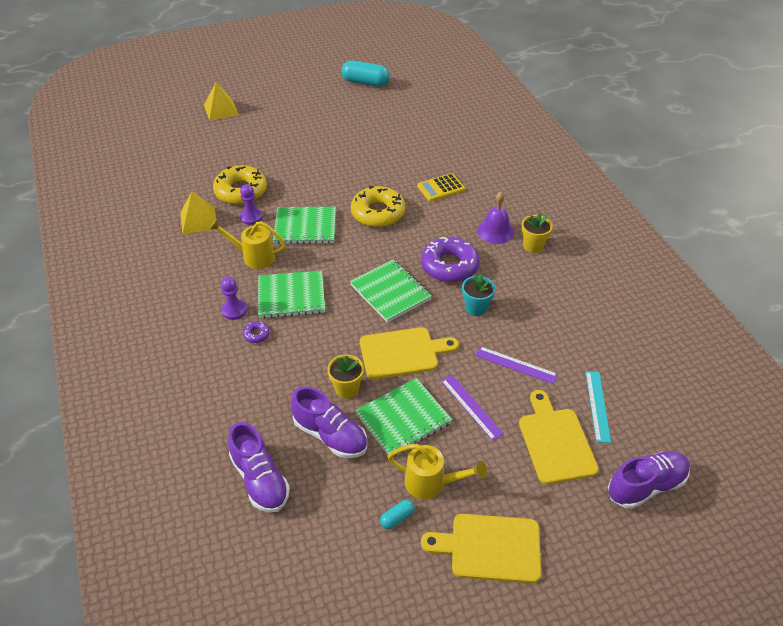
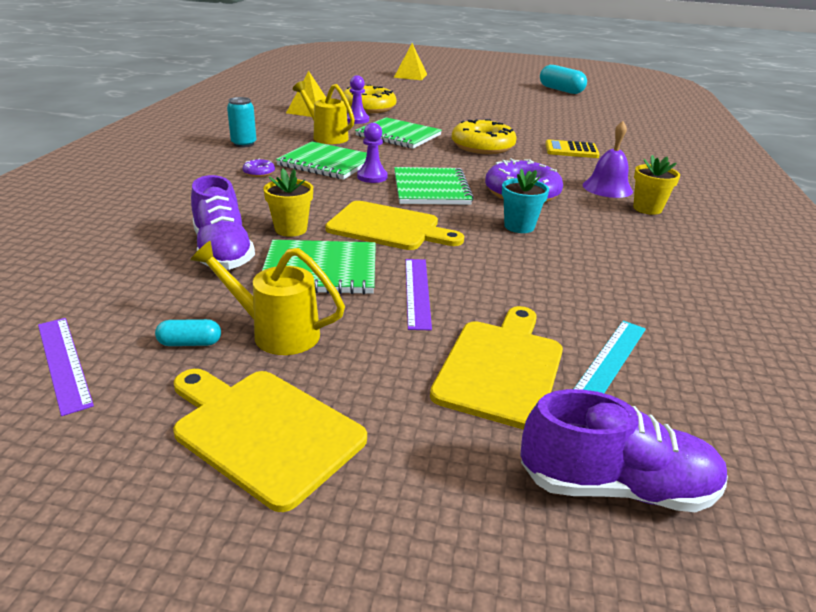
camera: 30 degrees right, 15 degrees down
purple pawn [221,277,247,320] -> purple pawn moved to [357,123,388,183]
purple shoe [228,422,290,513] -> none
yellow watering can [387,444,487,500] -> yellow watering can turned 150 degrees clockwise [190,241,345,355]
purple ruler [475,346,558,384] -> purple ruler moved to [38,318,94,416]
none -> turquoise can [227,97,256,147]

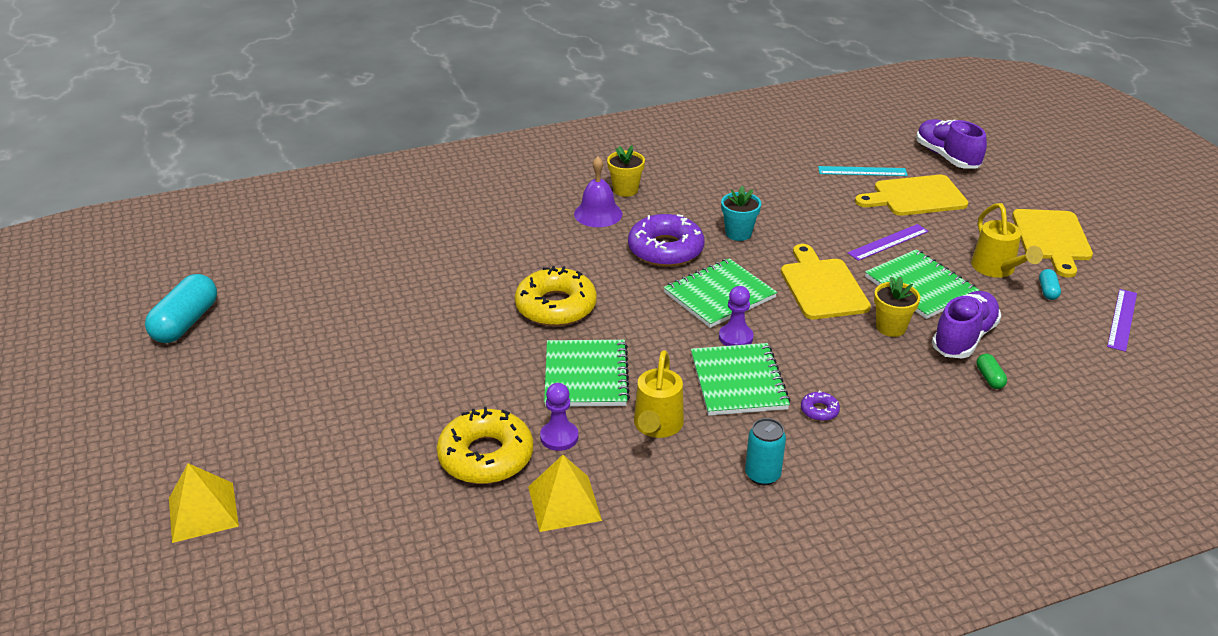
camera: 120 degrees left, 5 degrees up
turquoise capsule [155,319,221,346] -> turquoise capsule turned 45 degrees clockwise [1039,269,1061,300]
yellow calculator [545,139,600,158] -> none
none -> green capsule [976,354,1007,389]

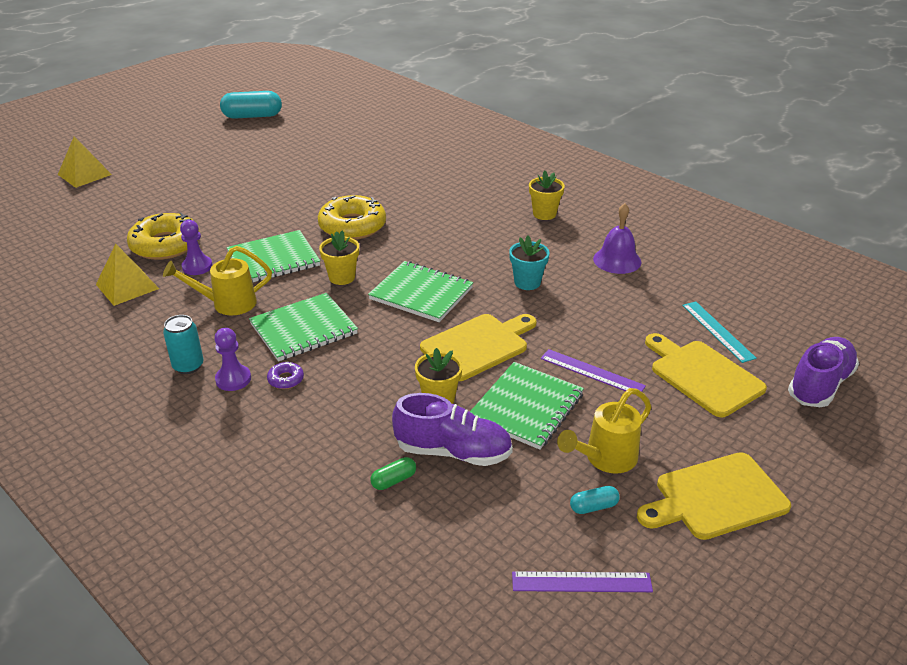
camera: 65 degrees right, 0 degrees up
purple bell [574,156,622,227] -> purple bell moved to [593,203,642,274]
purple donut [628,214,704,267] -> none
purple pawn [719,286,754,346] -> purple pawn moved to [214,328,251,391]
none -> yellow flower pot [319,230,359,285]

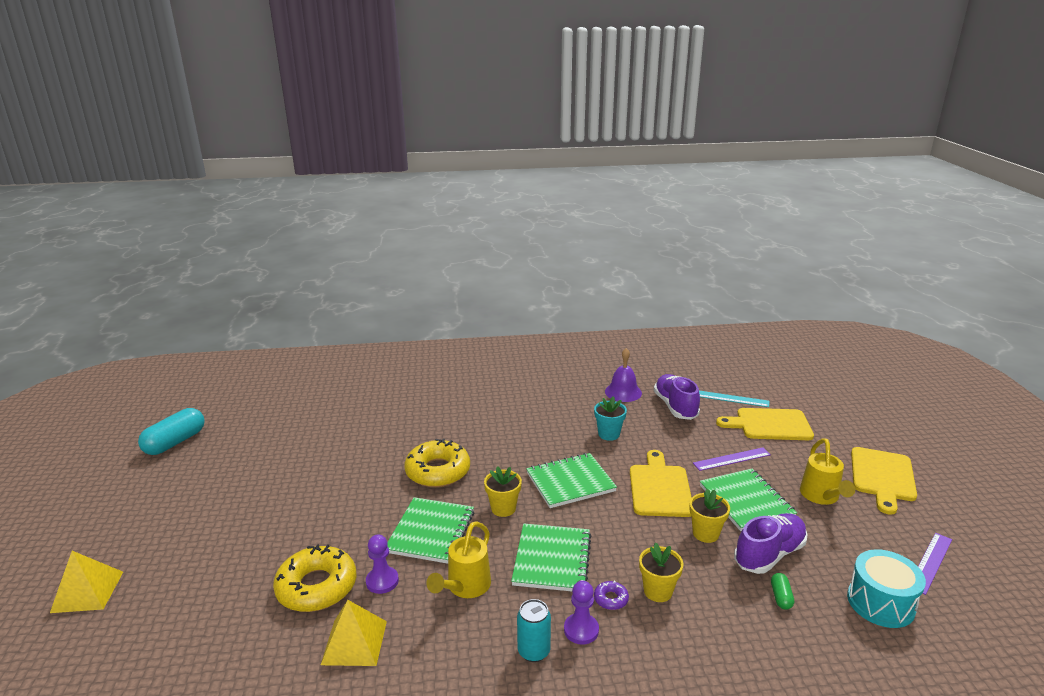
camera: 50 degrees left, 10 degrees down
yellow flower pot [529,171,565,220] -> yellow flower pot moved to [639,543,684,602]
turquoise capsule [570,486,619,514] -> none
purple shoe [788,337,859,407] -> purple shoe moved to [654,374,700,420]
none -> turquoise drum [847,549,926,628]

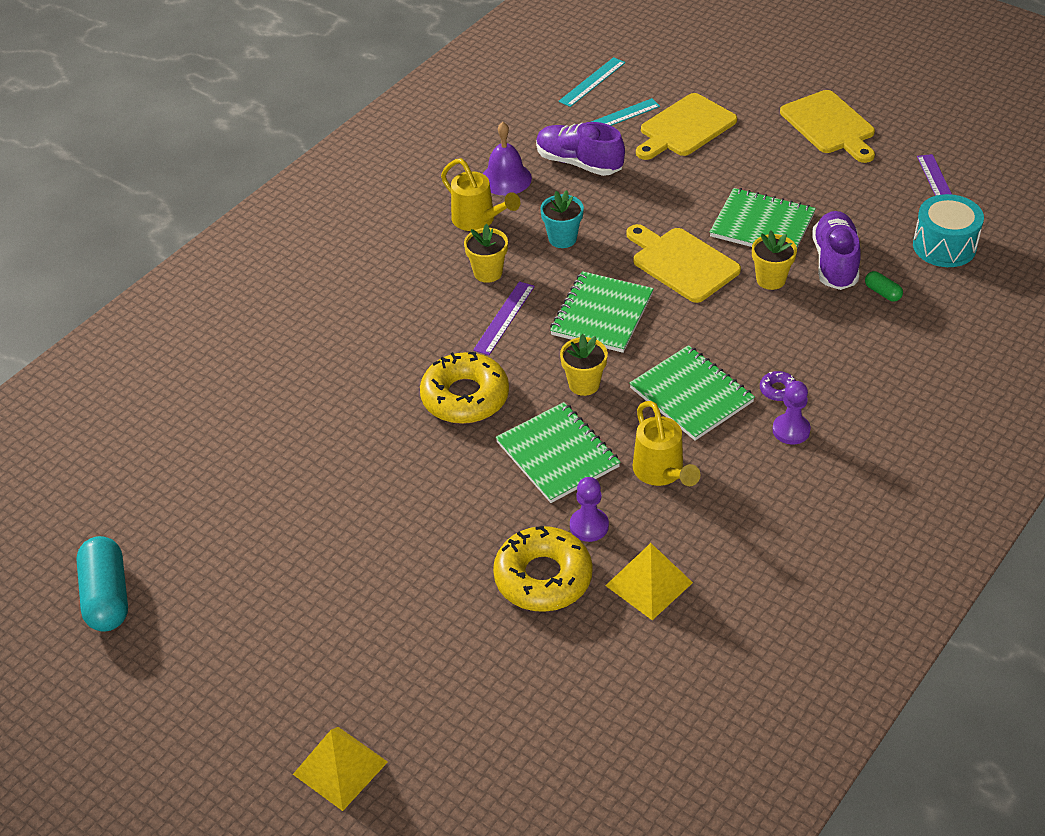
camera: 45 degrees left, 20 degrees up
turquoise can [517,599,551,662] -> none
yellow flower pot [639,543,684,602] -> yellow flower pot moved to [464,224,508,283]
purple ruler [693,447,771,471] -> purple ruler moved to [473,281,535,355]
yellow watering can [800,438,855,505] -> yellow watering can moved to [441,158,520,231]
none -> turquoise ruler [558,57,625,107]

